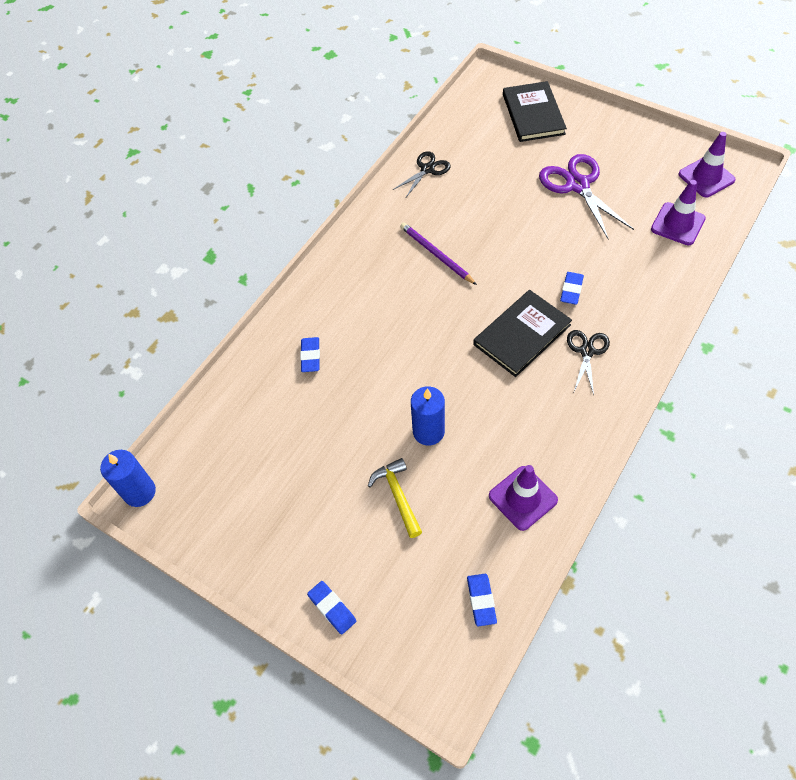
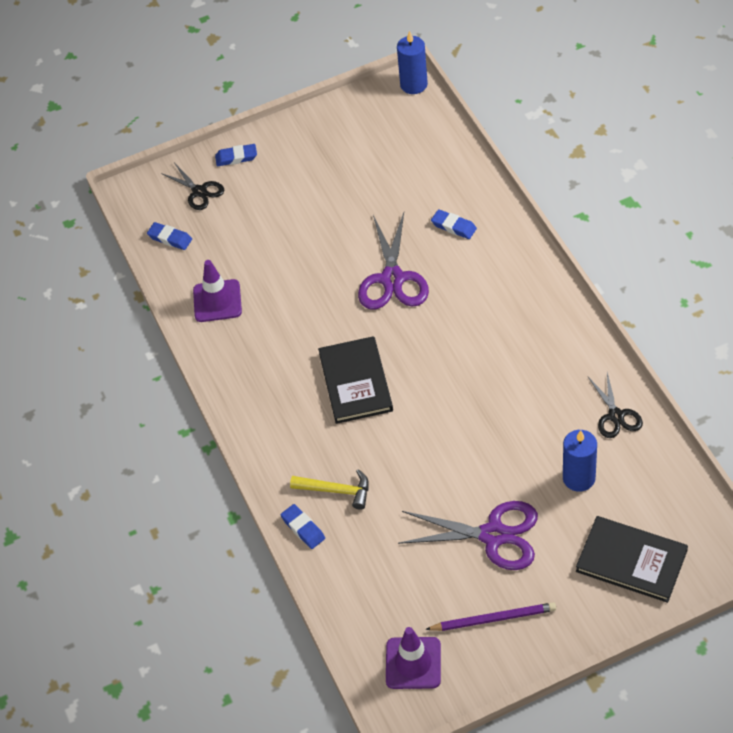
camera: 125 degrees right, 5 degrees down
yellow hammer [368,458,422,538] -> yellow hammer moved to [290,469,369,510]
purple pencil [400,222,477,285] -> purple pencil moved to [425,602,556,631]
blue candle [411,386,445,445] -> blue candle moved to [563,430,597,492]
blue eraser [560,272,584,305] -> blue eraser moved to [281,504,325,549]
black scissors [567,330,610,395] -> black scissors moved to [161,164,224,210]
purple traffic cone [651,180,706,245] -> none
none -> purple scissors [358,212,429,310]

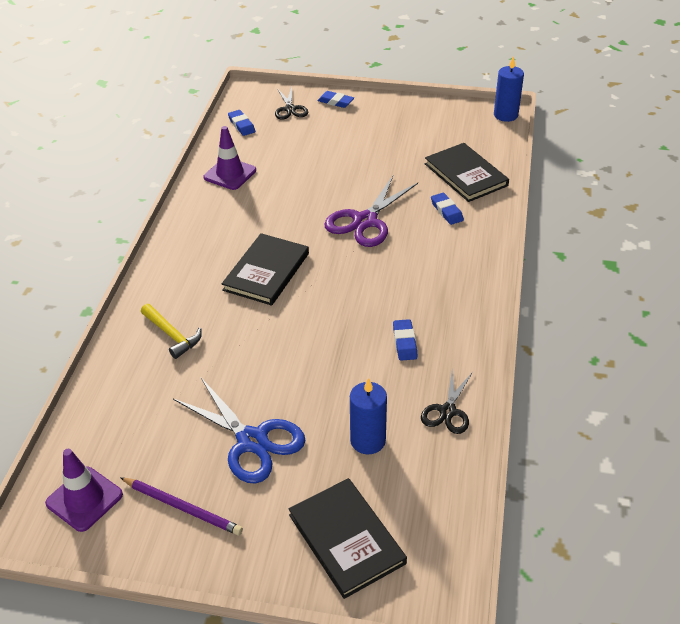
camera: 30 degrees right, 10 degrees down
blue eraser [281,504,325,549] -> blue eraser moved to [393,319,417,361]
purple scissors [398,501,538,570] -> blue scissors [173,378,306,483]
none -> black book [425,143,509,202]

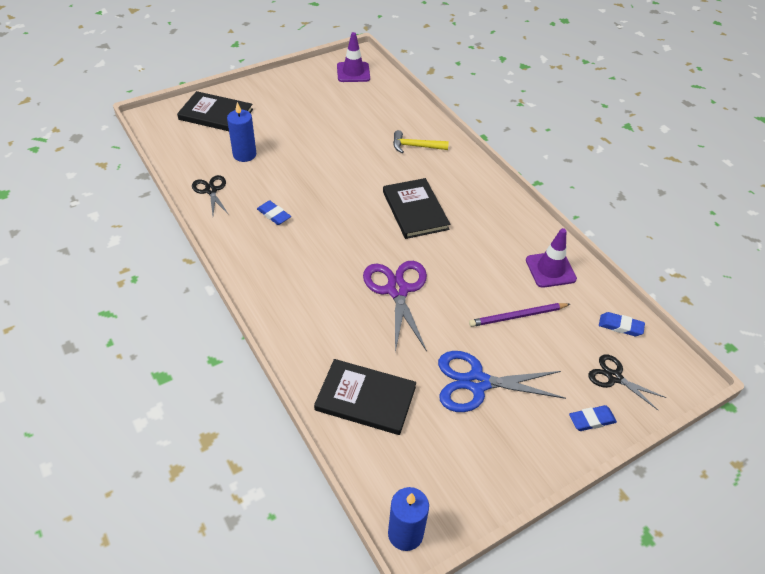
camera: 135 degrees right, 5 degrees up
purple pencil [120,477,243,535] -> purple pencil moved to [469,303,570,327]
blue scissors [173,378,306,483] -> blue scissors moved to [438,351,566,412]
blue eraser [431,193,464,225] -> none

